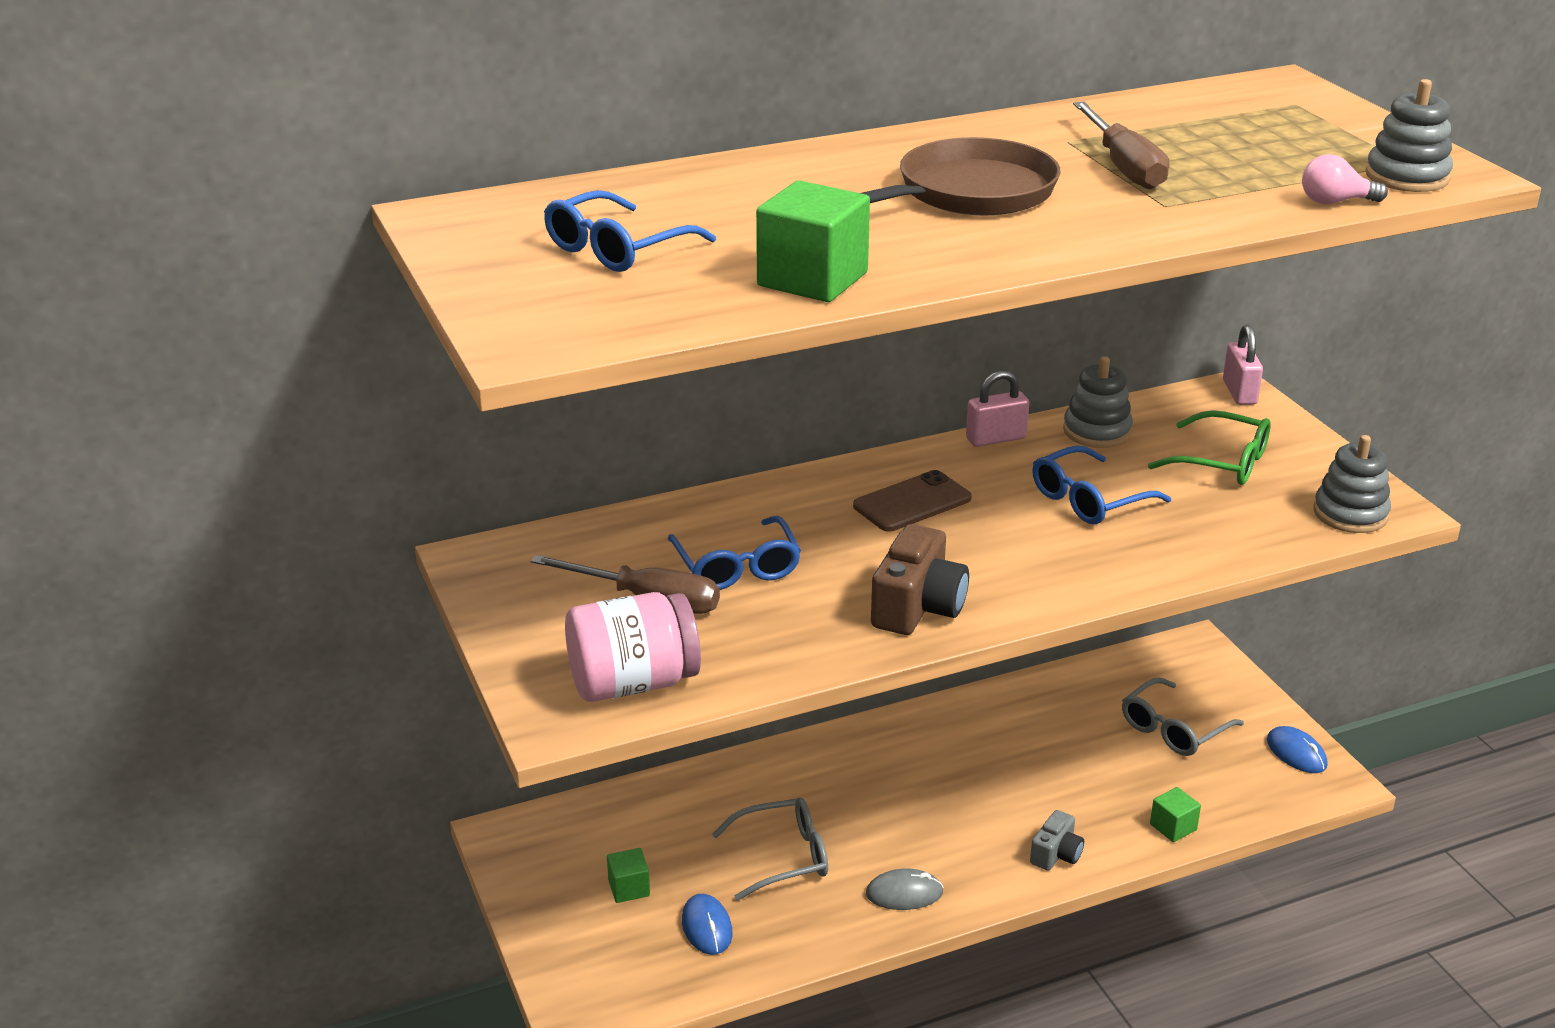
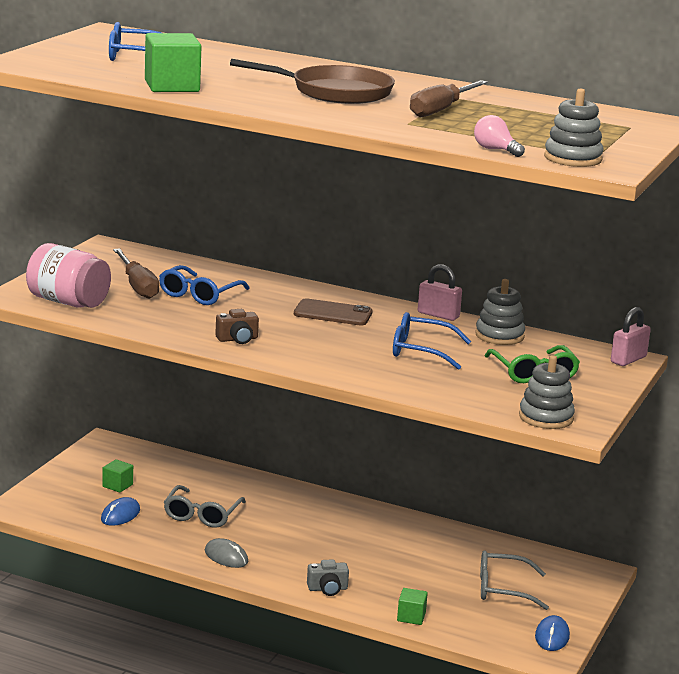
camera: 45 degrees right, 10 degrees down
grey glasses [712,798,828,901] -> grey glasses turned 75 degrees clockwise [164,485,246,528]
brown camera [871,524,969,635] -> brown camera [215,309,259,344], size x0.59

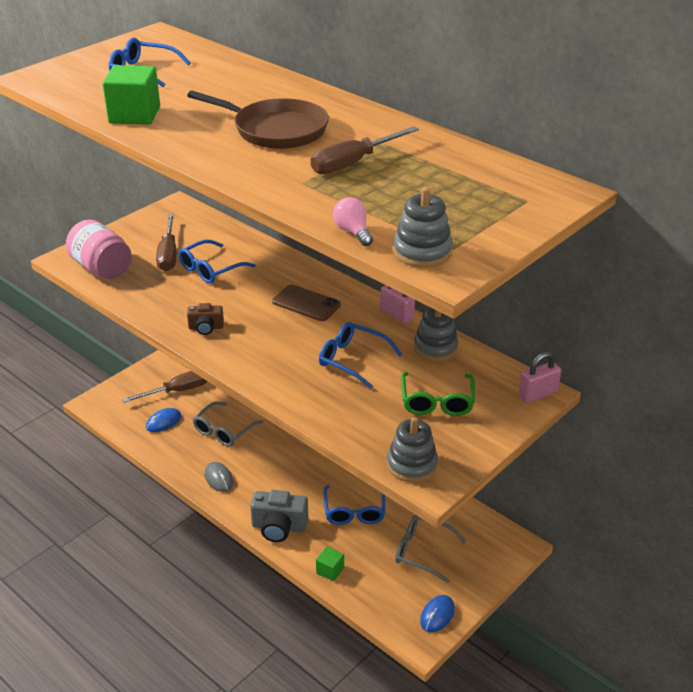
camera: 20 degrees right, 15 degrees up
green cube [102,459,133,493] -> brown screwdriver [122,371,208,403]
grey camera [307,559,349,596] -> grey camera [250,490,308,542], size x1.69
none -> blue glasses [323,485,385,525]

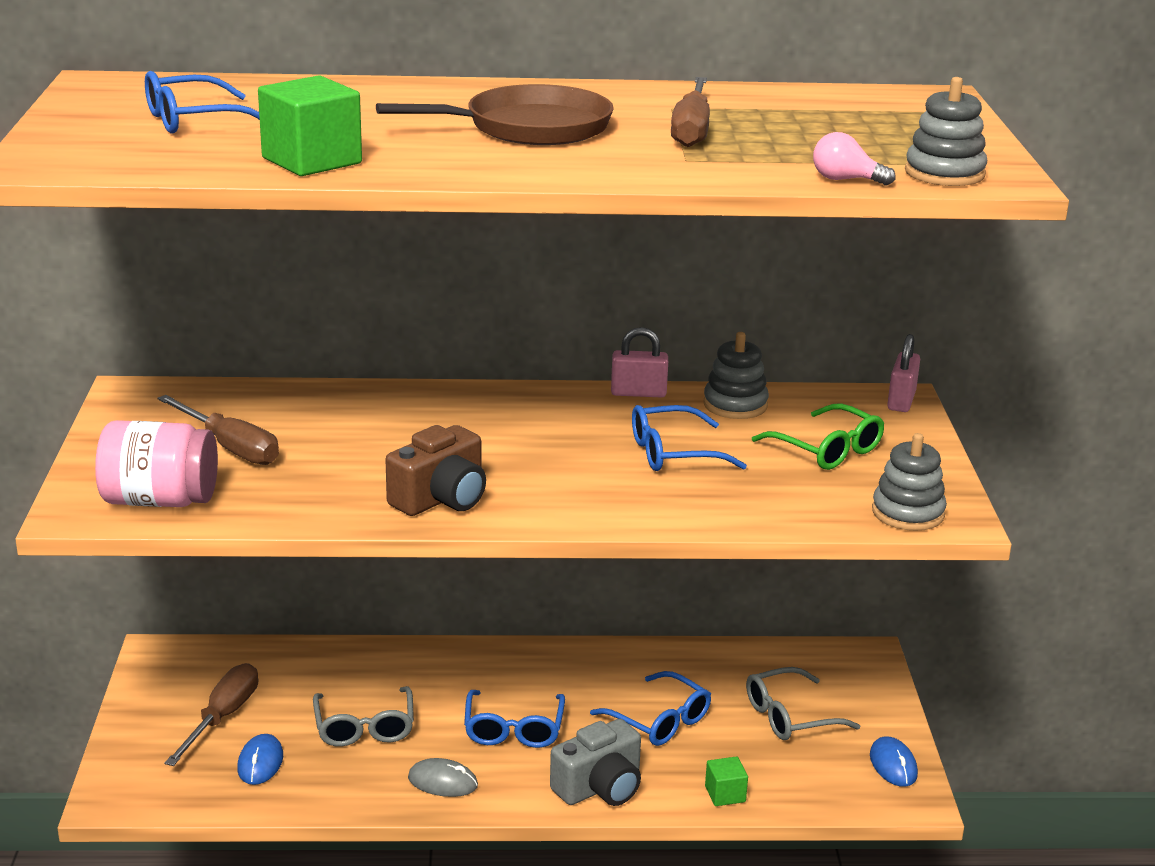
camera: 45 degrees left, 10 degrees down
blue glasses [179,240,255,284] -> blue glasses moved to [464,690,565,748]
brown camera [187,303,224,335] -> brown camera [385,425,486,516], size x1.69
brown phone [272,285,341,321] -> none

